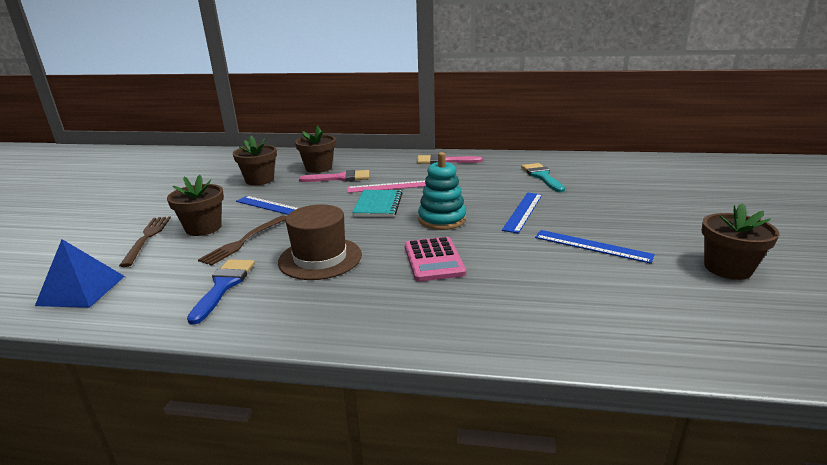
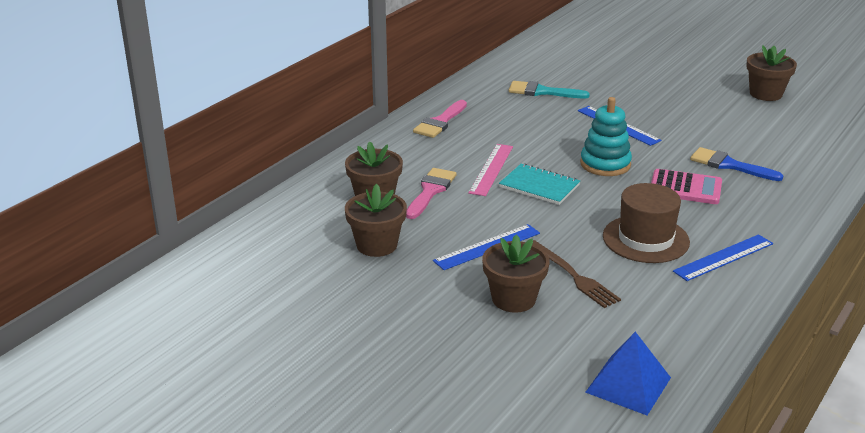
camera: 65 degrees left, 5 degrees up
brown fork [119,216,171,267] -> none
blue brush [187,259,255,325] -> blue brush moved to [690,147,783,181]
blue ruler [535,230,655,264] -> blue ruler moved to [673,234,773,281]

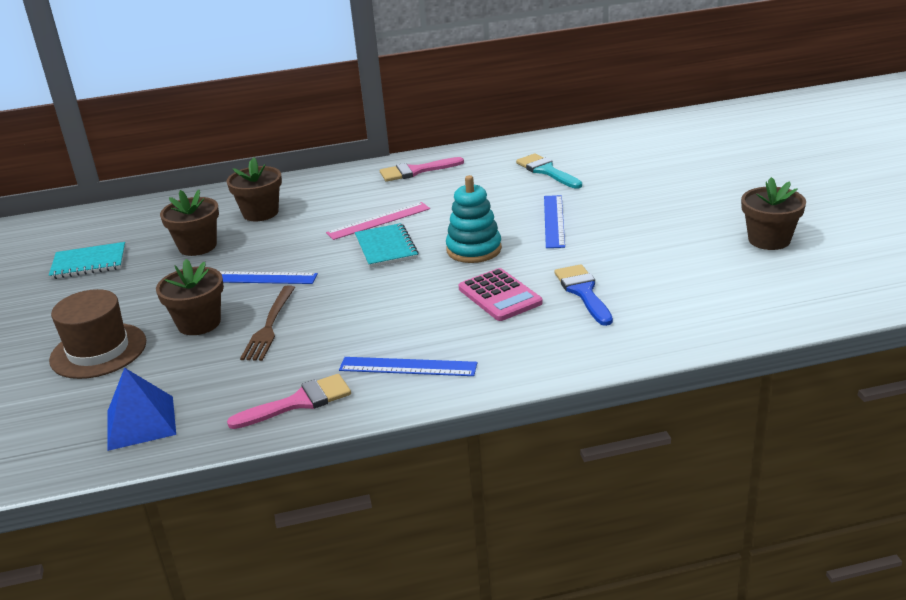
camera: 45 degrees right, 0 degrees up
pink brush [406,168,457,219] -> pink brush moved to [227,374,351,429]
brown hat [603,183,690,263] -> brown hat moved to [49,289,146,379]
none -> turquoise notebook [49,242,126,279]

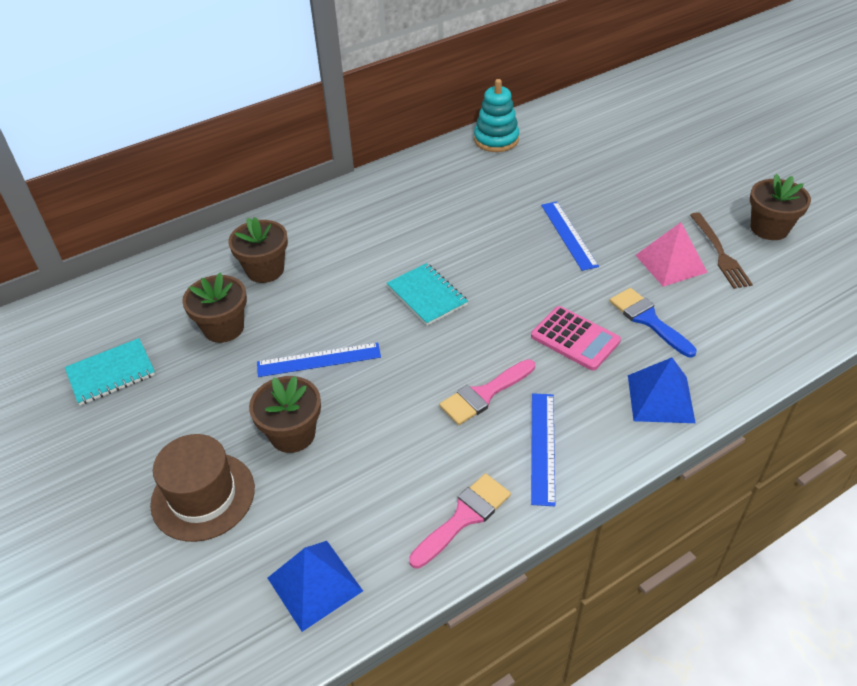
camera: 20 degrees left, 15 degrees up
brown fork [240,285,295,361] -> brown fork moved to [690,212,753,289]
pink ruler [326,202,430,240] -> none
blue ruler [339,357,477,376] -> blue ruler turned 75 degrees counterclockwise [531,393,555,506]
pink brush [380,157,464,182] -> pink brush moved to [439,359,535,425]
turquoise stacking toy [446,175,502,263] -> turquoise stacking toy moved to [474,79,519,152]
turquoise brush [516,153,582,189] -> none
none -> blue pyramid [628,358,696,423]
none -> pink pyramid [635,222,708,287]

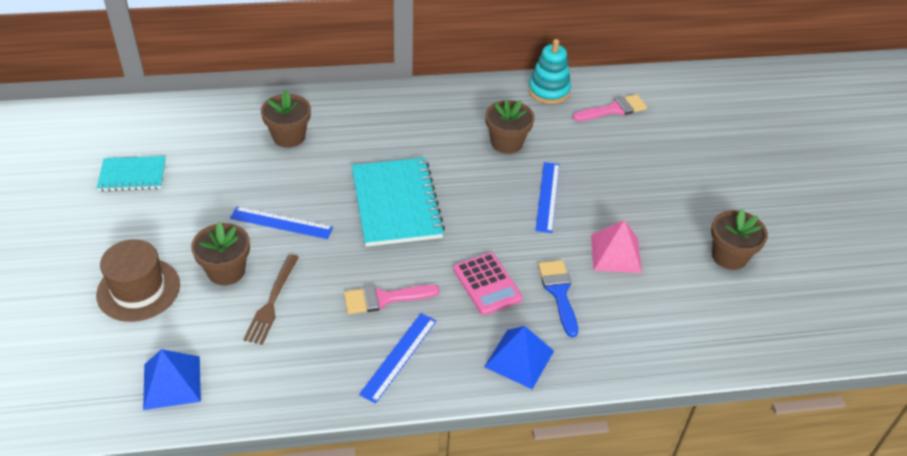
camera: 20 degrees right, 0 degrees up
brown flower pot [182,272,247,343] -> brown flower pot moved to [485,99,534,154]
turquoise notebook [387,263,468,326] -> turquoise notebook [352,158,445,247], size x1.74
pink brush [409,474,511,569] -> pink brush moved to [573,94,647,121]
brown fork [690,212,753,289] -> brown fork moved to [243,254,299,345]

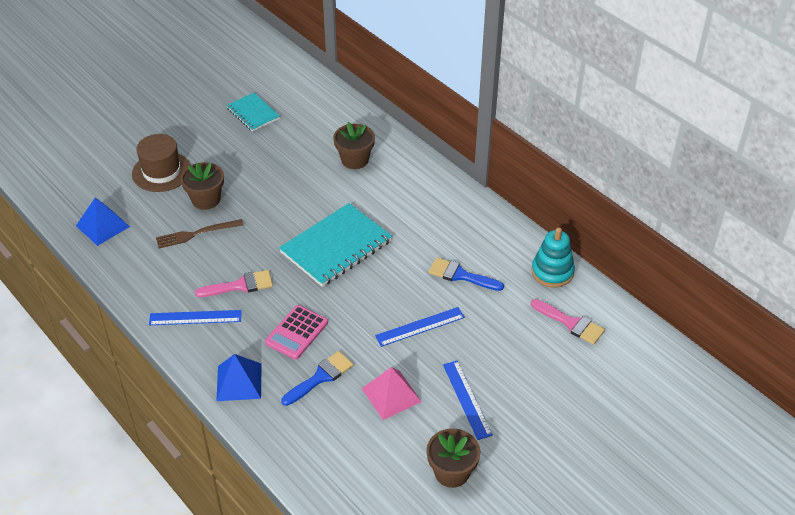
camera: 60 degrees right, 0 degrees up
blue ruler [230,206,333,239] -> blue ruler moved to [443,360,493,440]
pink brush [344,285,440,314] -> pink brush turned 120 degrees clockwise [195,270,273,297]
brown flower pot [485,99,534,154] -> blue brush [429,257,504,291]

